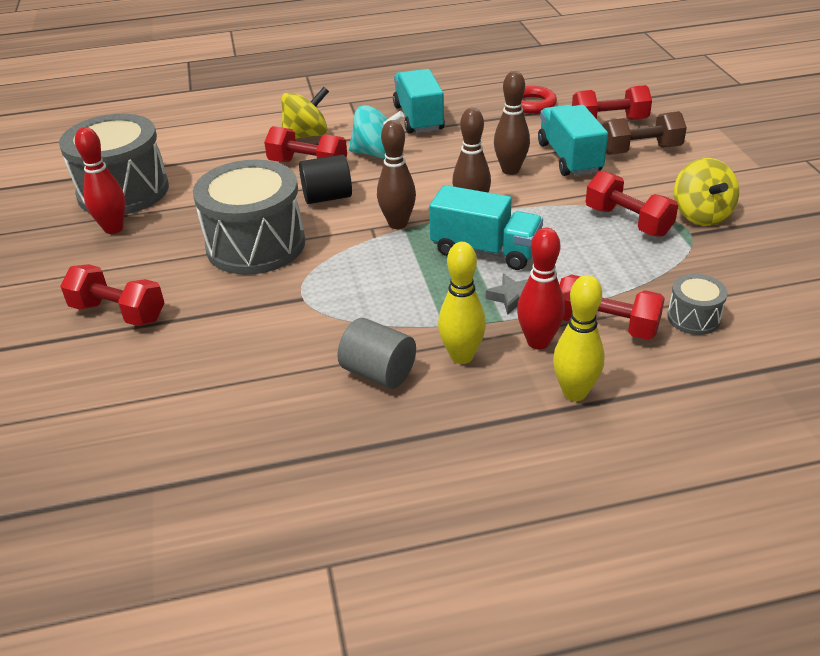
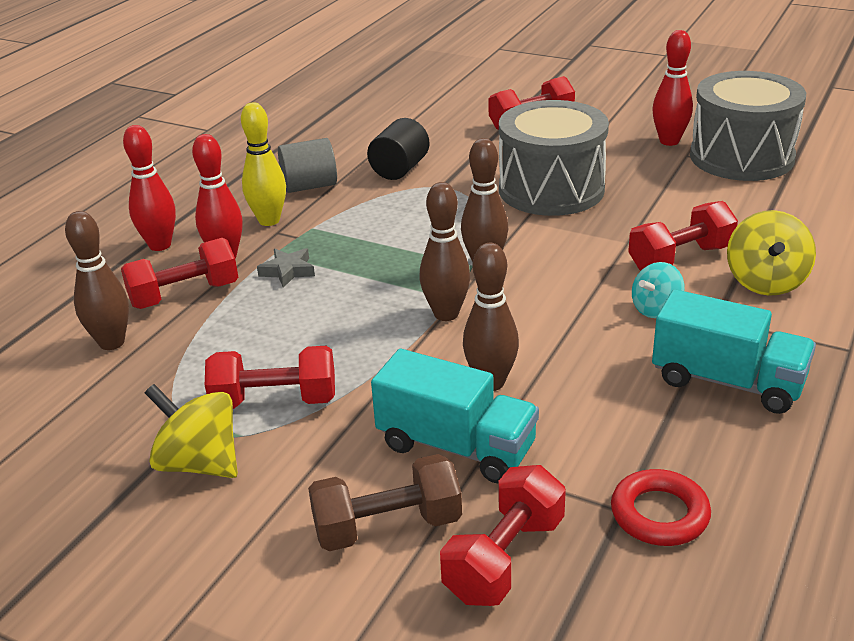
camera: 130 degrees right, 5 degrees down
black cylinder [299,154,352,204] -> black cylinder moved to [367,118,429,180]
turquoise spinning top [349,105,404,159] -> turquoise spinning top [632,262,685,318], size x0.66
turquoise truck [429,185,543,270] -> none
yellow bowling pin [553,275,604,401] -> red bowling pin [123,125,176,251]
brown dumbbell [602,111,687,155] -> brown dumbbell turned 45 degrees clockwise [308,454,462,551]
grey drum [667,274,728,335] -> brown bowling pin [65,211,129,350]

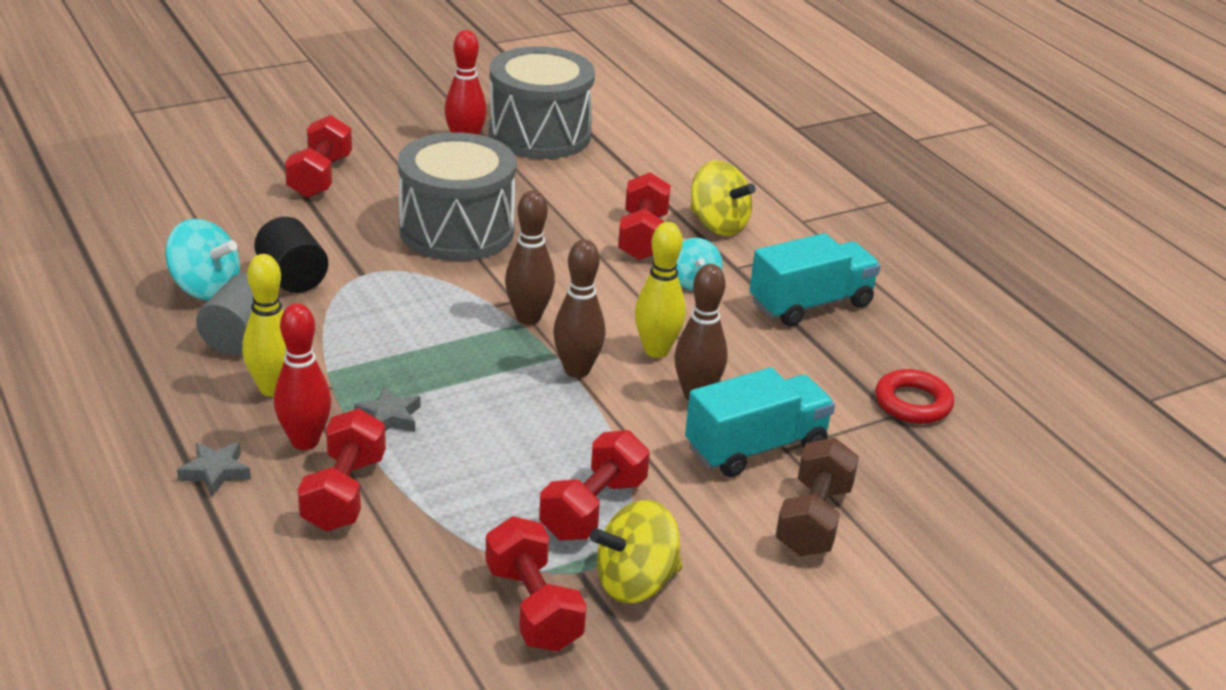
camera: 60 degrees left, 0 degrees up
brown bowling pin [65,211,129,350] -> none
red bowling pin [123,125,176,251] -> grey star [177,442,251,496]
red dumbbell [440,465,566,606] -> red dumbbell moved to [485,516,587,652]
none -> turquoise spinning top [165,219,240,300]
none -> yellow bowling pin [635,222,686,358]

